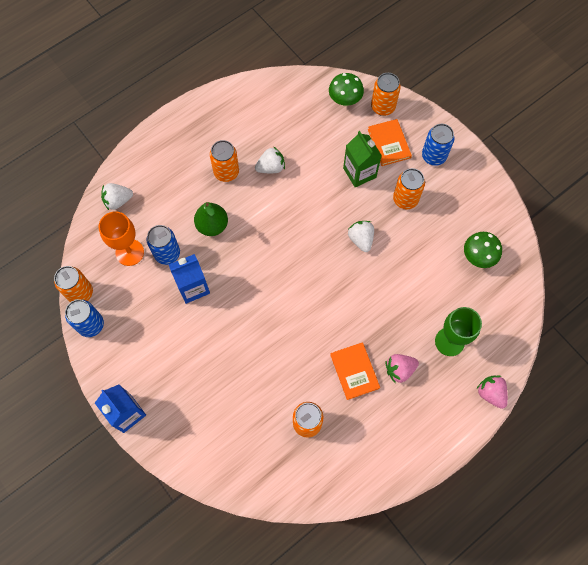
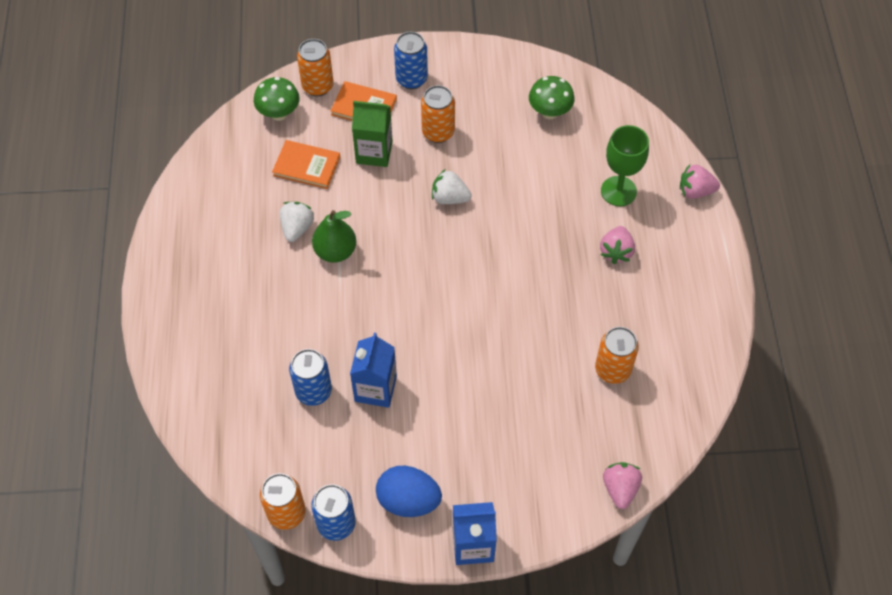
camera: 55 degrees left, 10 degrees down
orange goblet [99,211,144,266] -> none
white strawberry [101,183,133,210] -> none
green pear [194,202,228,236] -> green pear moved to [312,210,356,262]
orange can [210,140,239,182] -> none
orange book [330,342,380,400] -> orange book moved to [272,140,340,189]
none -> blue egg [376,466,442,517]
none -> pink strawberry [603,462,642,509]

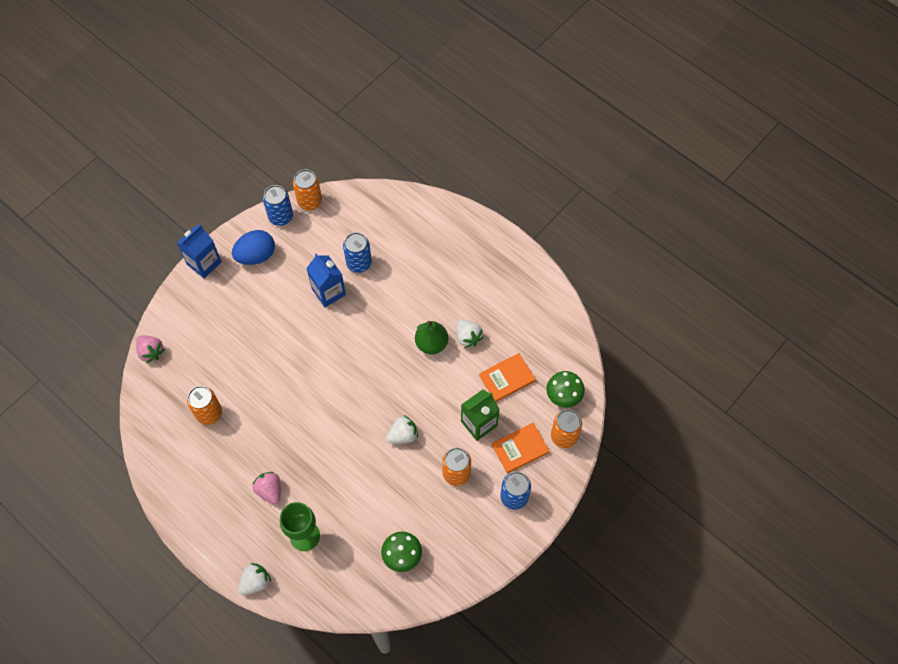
camera: 135 degrees right, 5 degrees up
pink strawberry [680,164,720,199] -> white strawberry [238,563,271,595]

